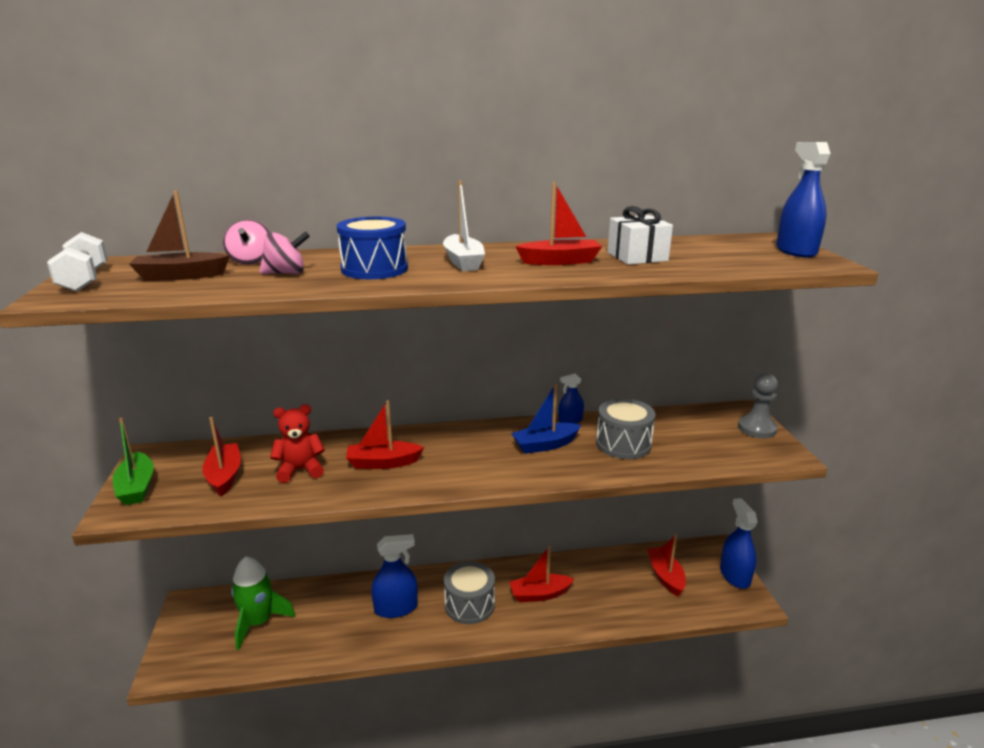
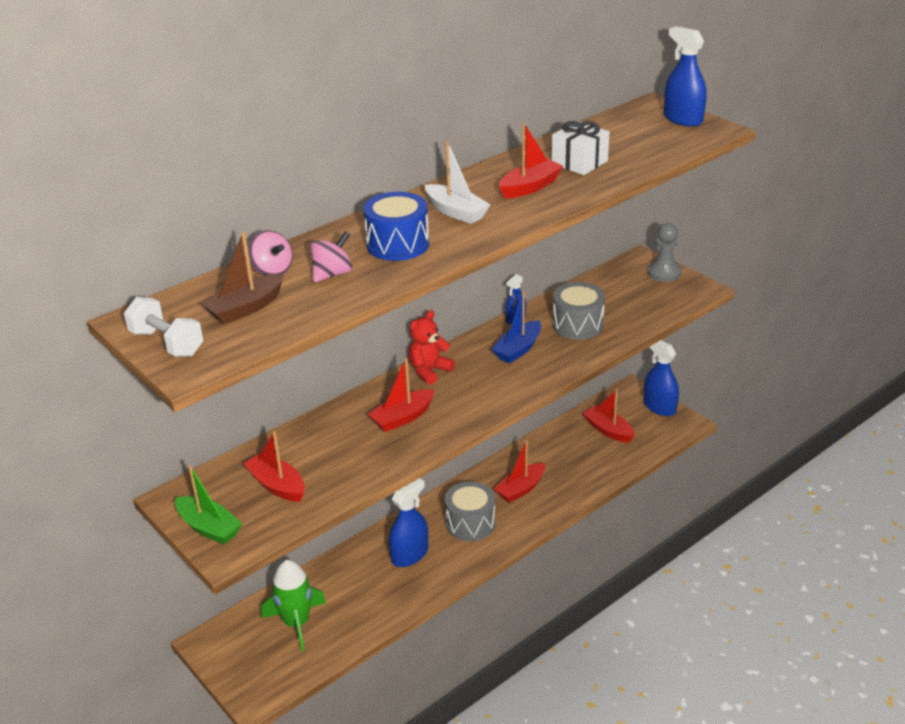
camera: 30 degrees left, 10 degrees up
red teddy bear [270,404,325,483] -> red teddy bear moved to [408,310,455,385]

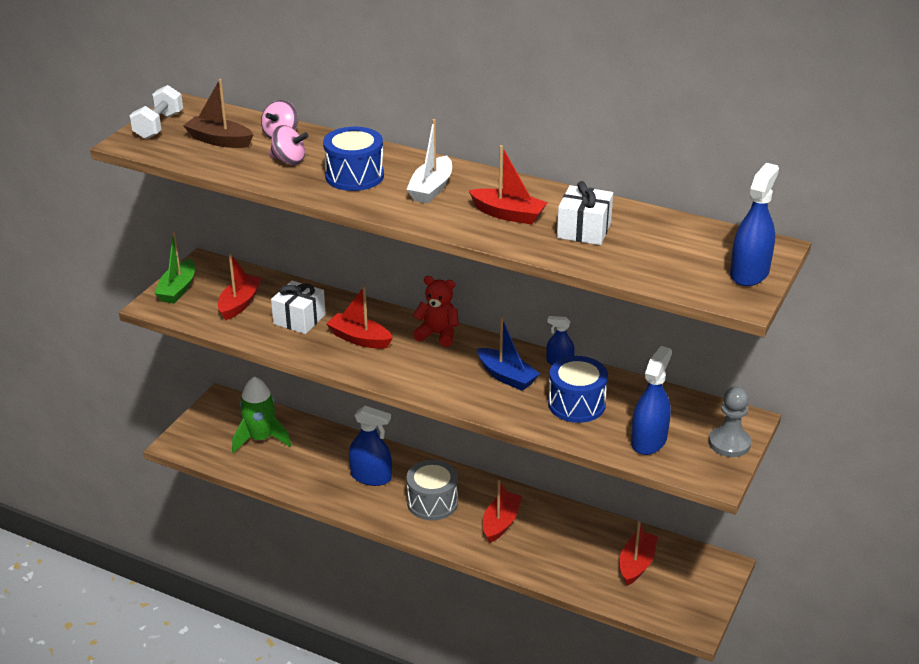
camera: 65 degrees right, 0 degrees up
blue boat [492,291,541,363] -> blue boat turned 150 degrees counterclockwise [477,317,540,391]
red boat [494,440,545,503] -> red boat turned 90 degrees clockwise [483,480,522,543]
grey drum [552,282,605,340] -> blue drum [548,356,608,423]
blue spray bottle [643,340,679,416] -> blue spray bottle moved to [631,346,672,455]
none -> white gift [271,281,326,334]

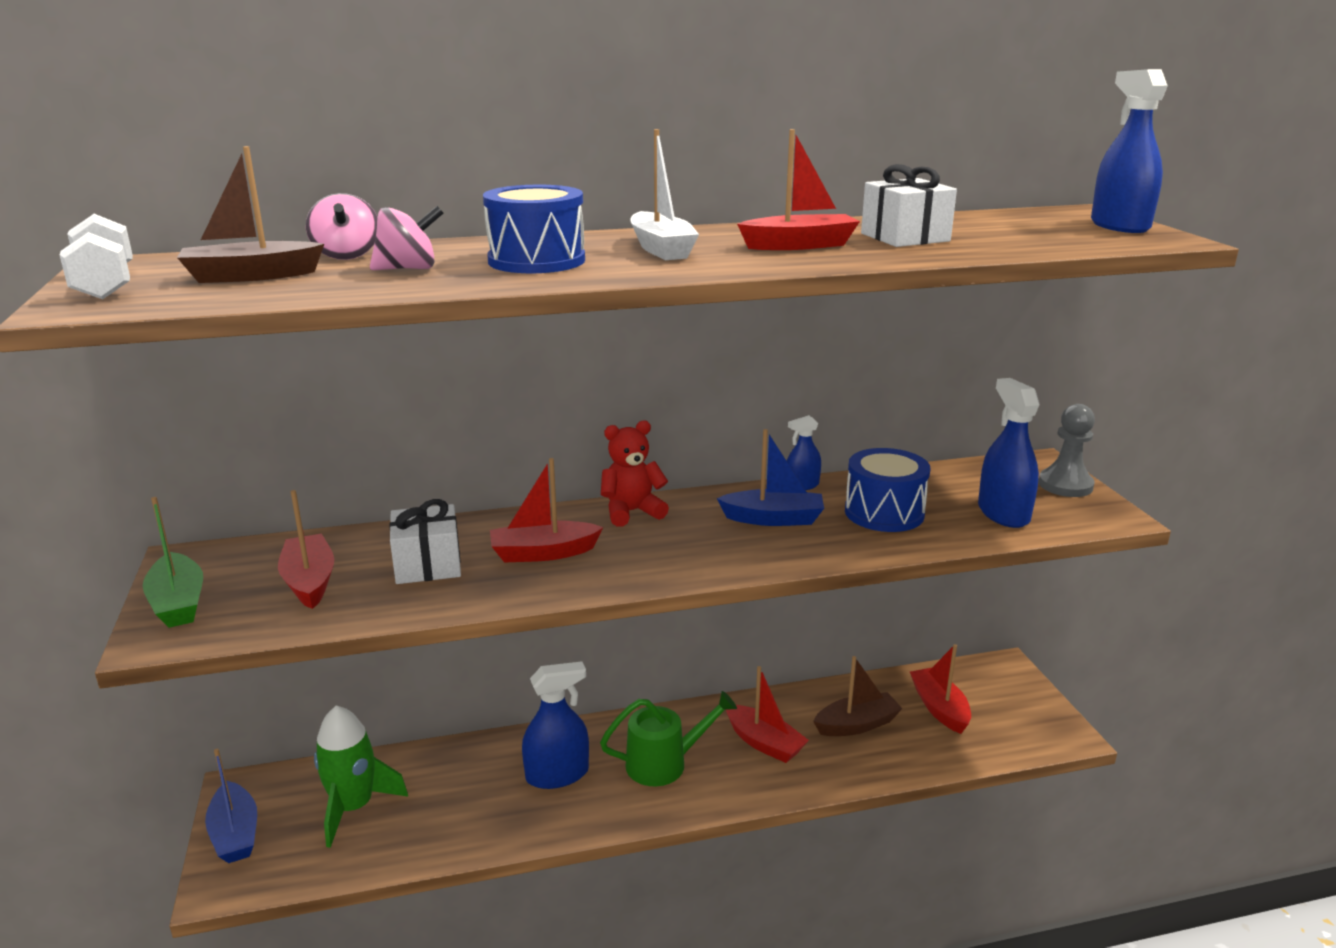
camera: 40 degrees left, 10 degrees down
grey drum [406,460,458,521] -> green watering can [600,691,737,786]
red boat [483,480,522,543] -> red boat turned 150 degrees clockwise [726,666,809,763]
none -> blue boat [205,749,257,863]
none -> brown boat [813,656,903,736]

